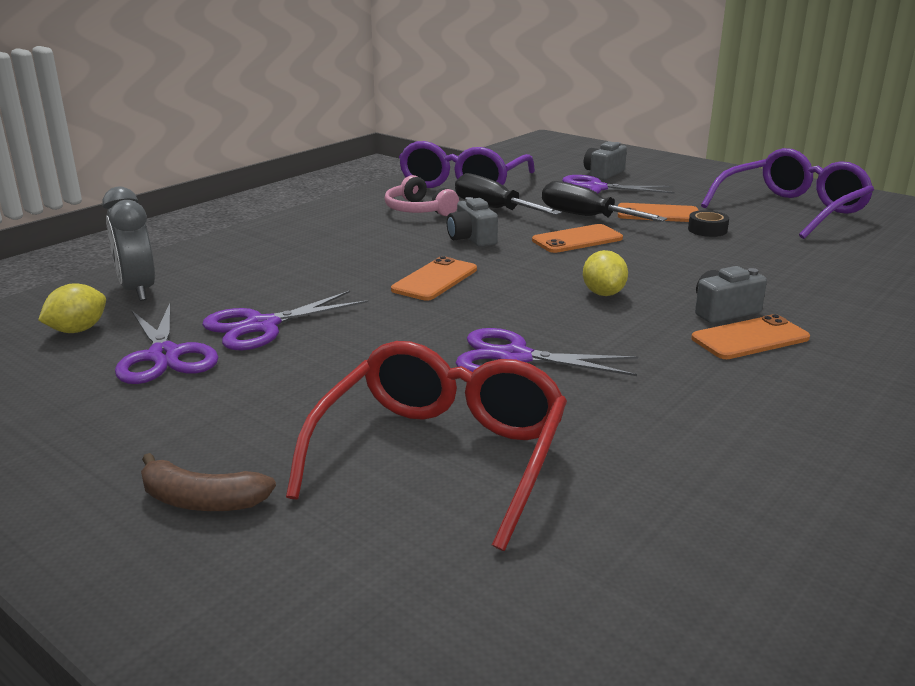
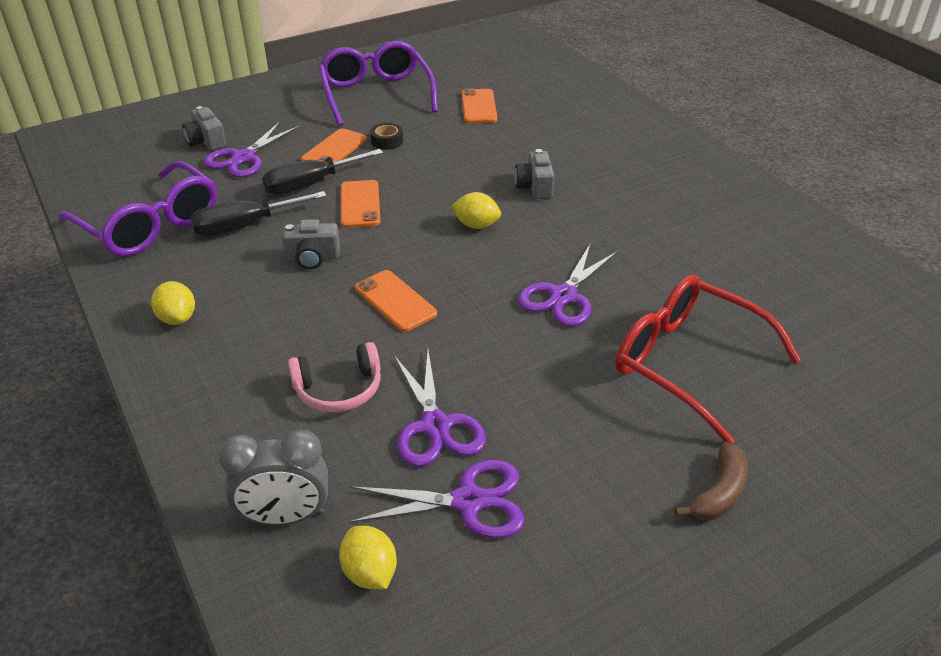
camera: 70 degrees left, 15 degrees up
pink headphones [385,175,459,216] -> pink headphones moved to [288,342,381,412]
orange phone [691,314,810,359] -> orange phone moved to [461,89,498,123]
none -> yellow lemon [151,281,195,325]

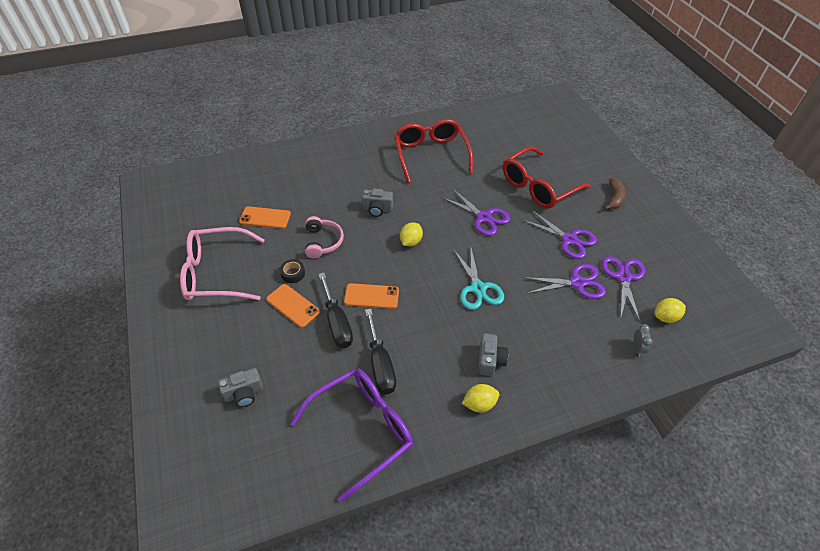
camera: 80 degrees left, 10 degrees up
purple scissors [203,122,300,177] -> purple scissors moved to [522,210,597,259]
grey clock [219,430,328,525] -> grey clock [633,324,653,356], size x0.52
grey camera [282,219,340,269] -> grey camera moved to [478,333,508,376]
pink headphones [288,342,381,412] -> pink headphones moved to [305,216,344,258]
purple glasses [318,41,438,126] -> pink glasses [180,227,265,300]
orange phone [355,270,437,332] -> turquoise scissors [453,248,504,310]
brown banana [675,442,748,520] -> brown banana turned 60 degrees clockwise [604,178,626,210]
none -> red glasses [394,119,473,183]

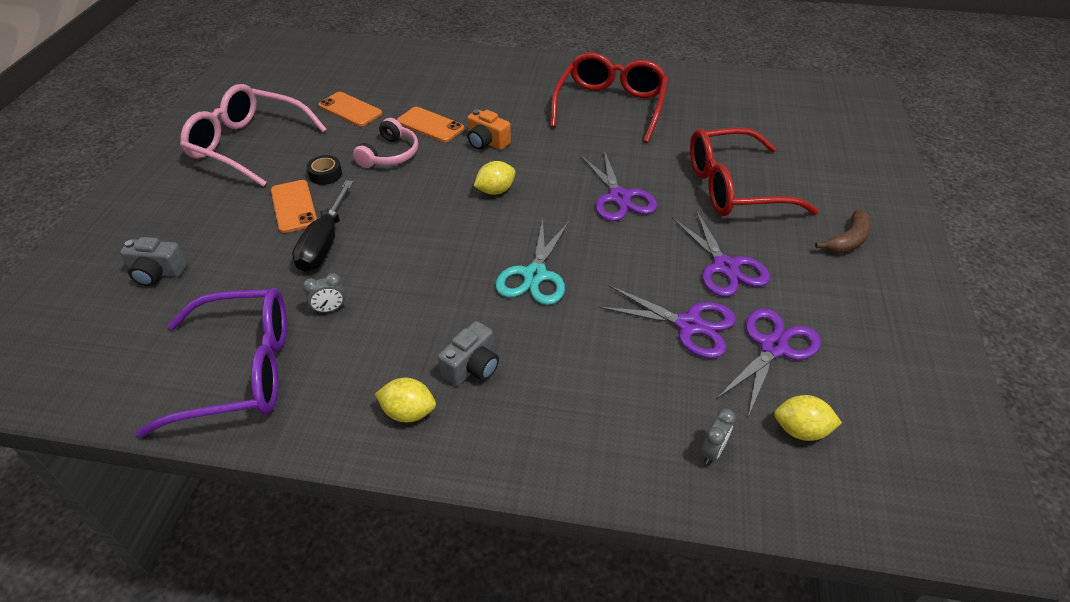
camera: 30 degrees right, 5 degrees down
orange phone [344,283,399,309] -> orange phone moved to [397,107,464,142]
grey camera [362,189,393,217] -> orange camera [467,110,511,150]
black screwdriver [365,309,396,394] -> grey clock [303,273,346,314]

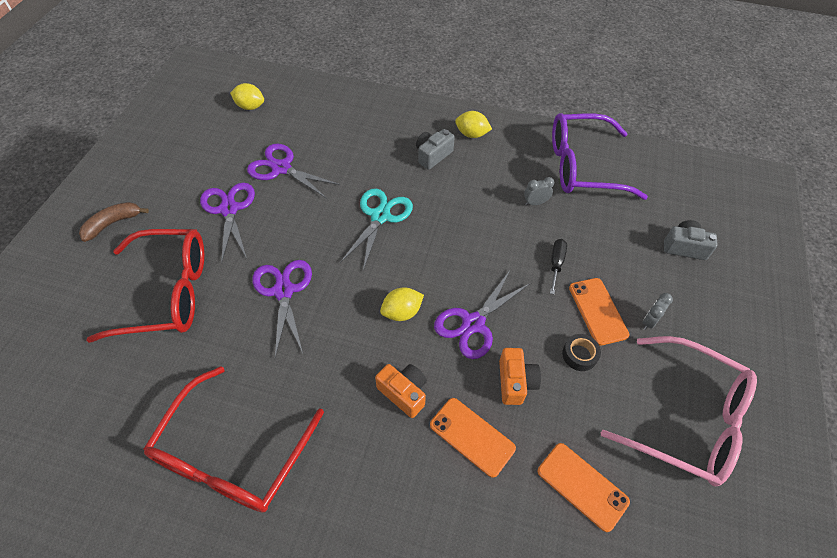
camera: 175 degrees left, 10 degrees up
black screwdriver [292,180,353,272] -> black screwdriver [550,239,567,294], size x0.57
pink headphones [353,118,418,168] -> orange camera [499,348,541,405]
grey clock [701,409,736,464] -> grey clock moved to [642,293,673,330]
purple scissors [716,308,821,416] -> purple scissors moved to [434,271,531,359]

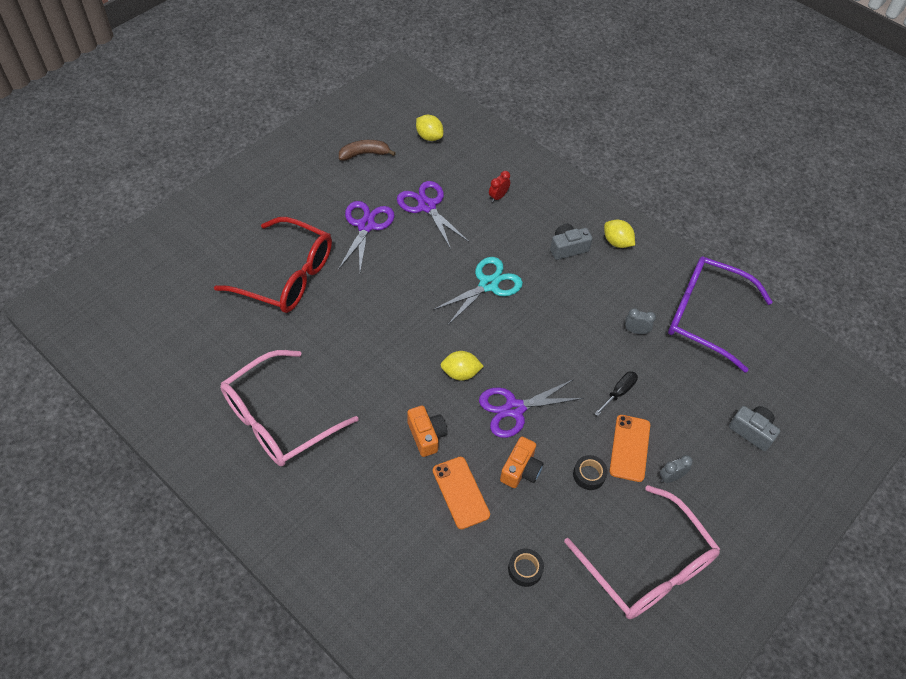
camera: 25 degrees right, 0 degrees up
brown banana [79,202,149,242] -> brown banana moved to [339,140,396,160]
red glasses [143,366,324,512] -> pink glasses [220,350,358,466]
purple scissors [252,260,312,357] -> none
orange phone [538,443,630,532] -> black tape [508,549,544,587]
none -> red clock [489,171,510,202]

